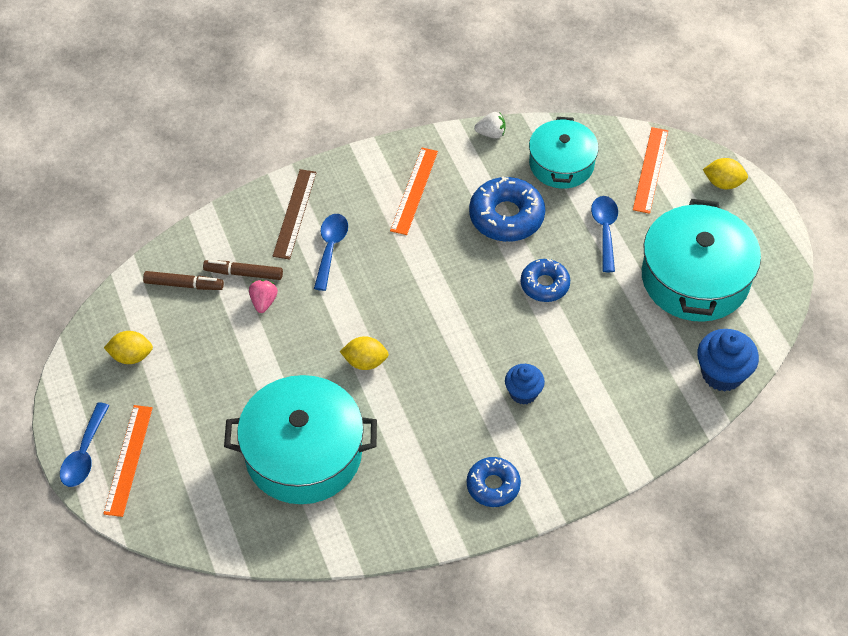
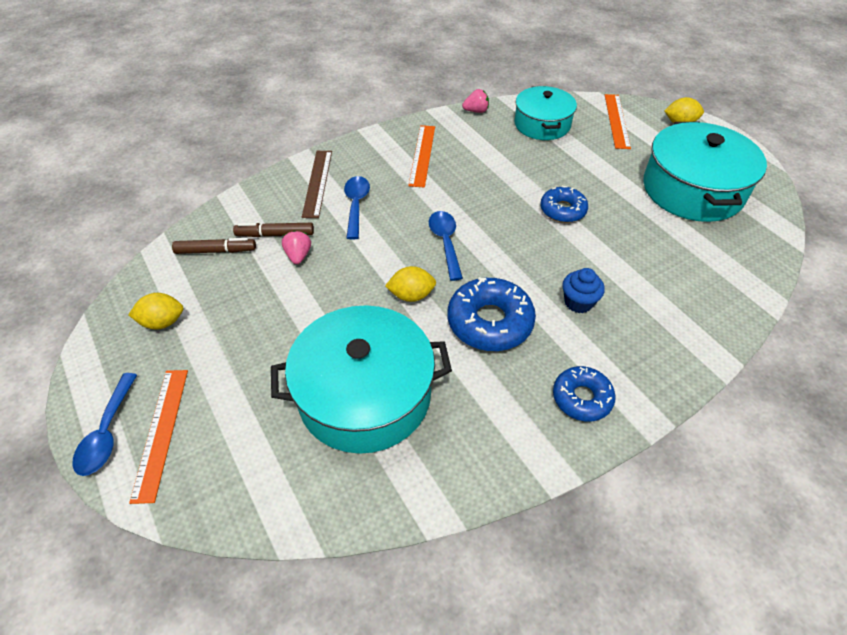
camera: 10 degrees left, 5 degrees down
blue donut [469,176,545,242] -> blue donut moved to [448,277,536,351]
white strawberry [474,112,506,139] -> pink strawberry [462,89,489,113]
blue spoon [591,196,618,272] -> blue spoon moved to [429,211,463,281]
blue cupcake [697,329,759,392] -> none

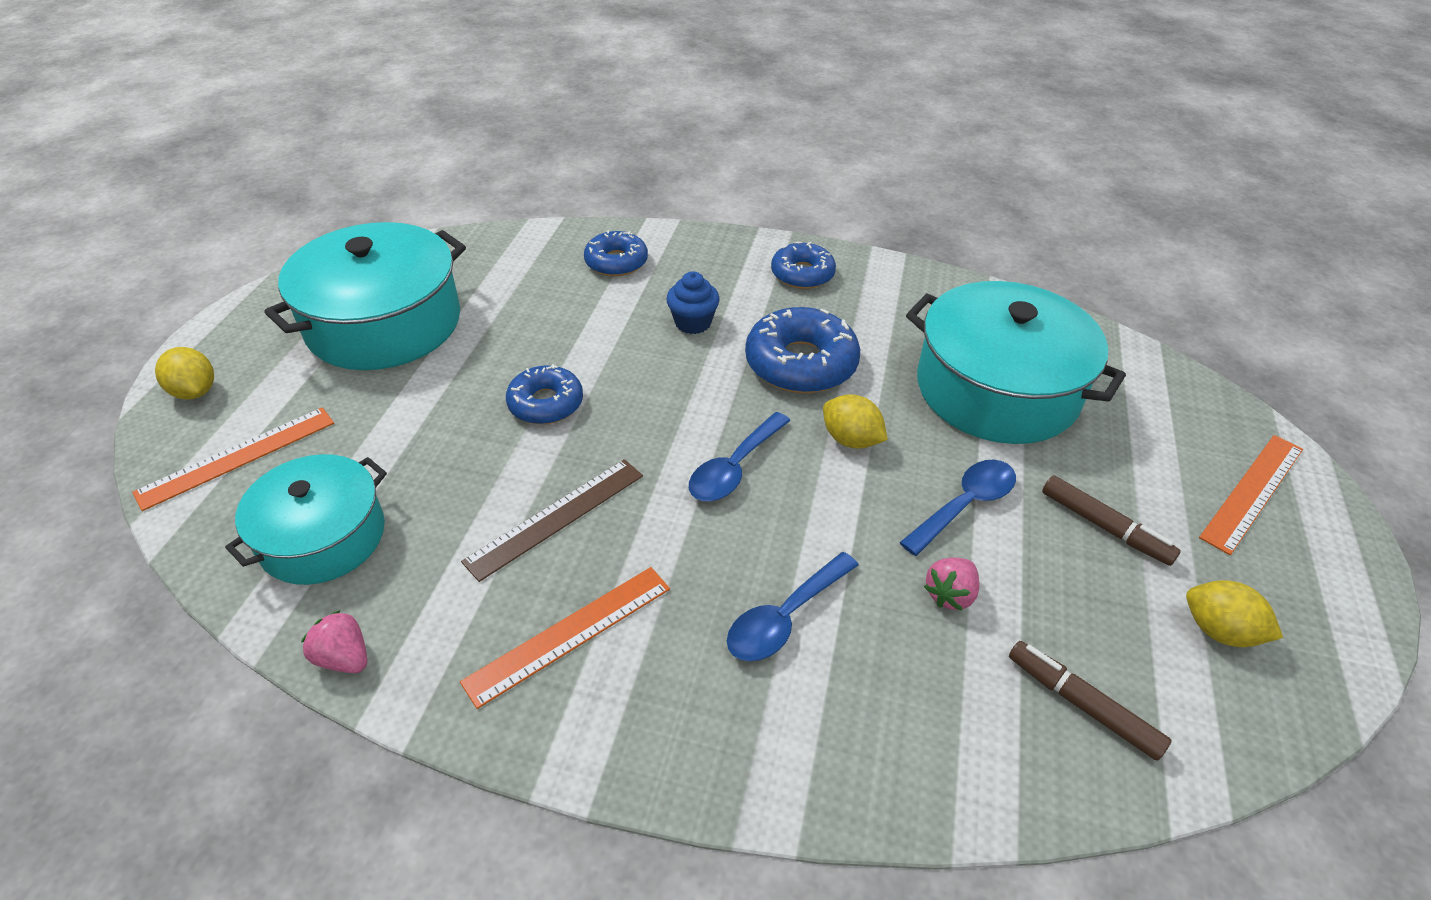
camera: 135 degrees left, 5 degrees down
blue spoon [72,373,137,476] -> blue spoon moved to [899,460,1016,556]
brown marker [233,223,314,237] -> brown marker moved to [1042,475,1181,566]
brown ruler [302,151,332,218] -> brown ruler moved to [461,459,643,582]
none -> blue donut [584,230,648,276]

